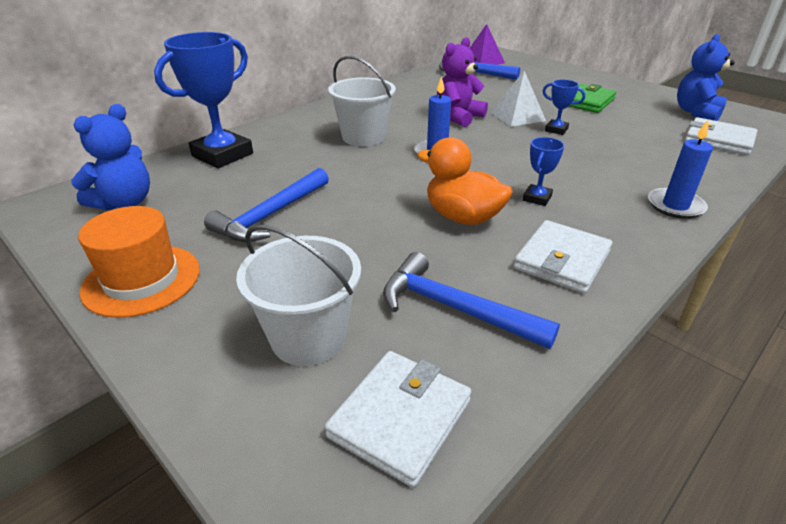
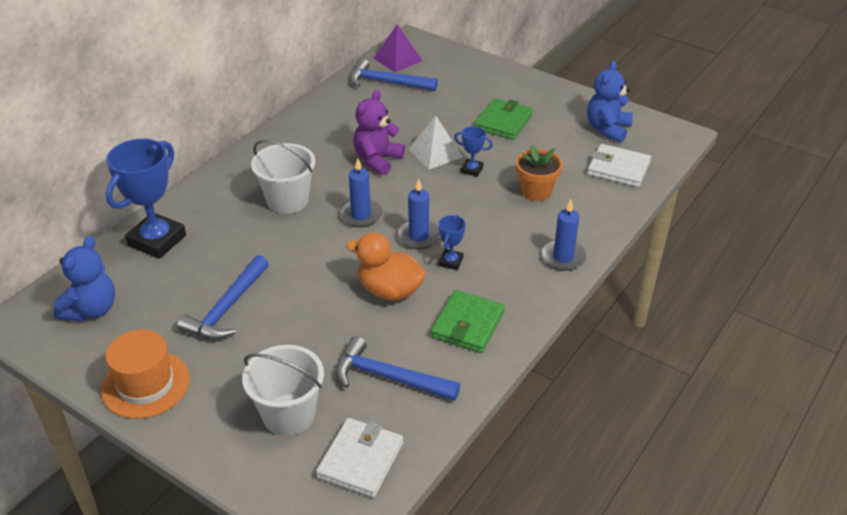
camera: 10 degrees left, 5 degrees up
white wallet [514,220,612,294] -> green wallet [431,290,505,353]
none -> blue candle [397,179,440,249]
none -> orange flower pot [516,145,563,201]

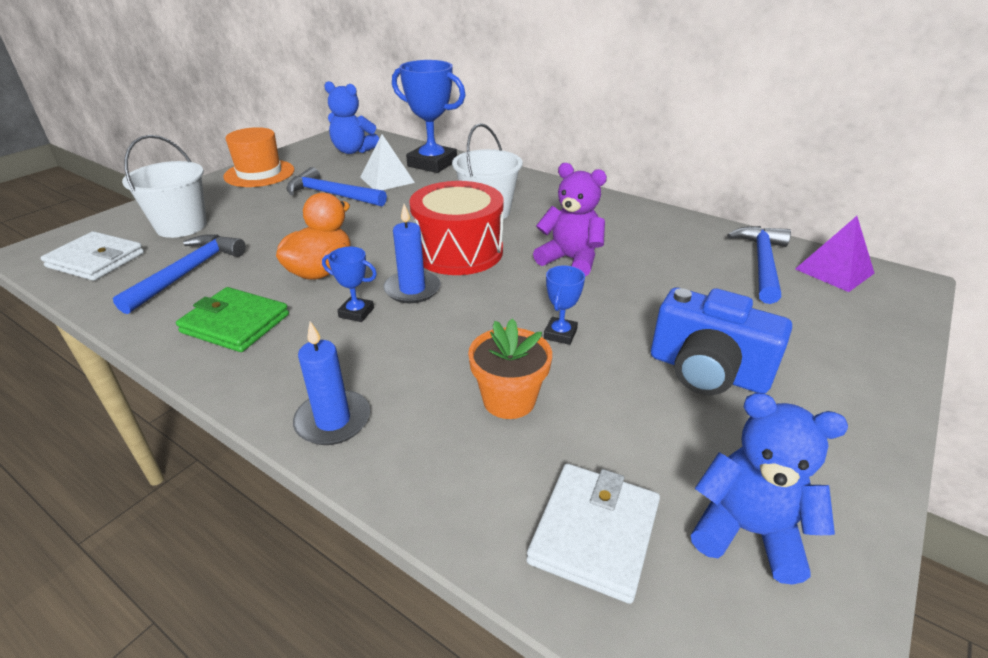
camera: 90 degrees right, 5 degrees down
blue candle [339,158,382,227] -> red drum [409,181,504,275]
white pyramid [408,116,463,170] -> white pyramid moved to [360,134,415,190]
green wallet [474,98,533,140] -> blue camera [651,288,792,395]

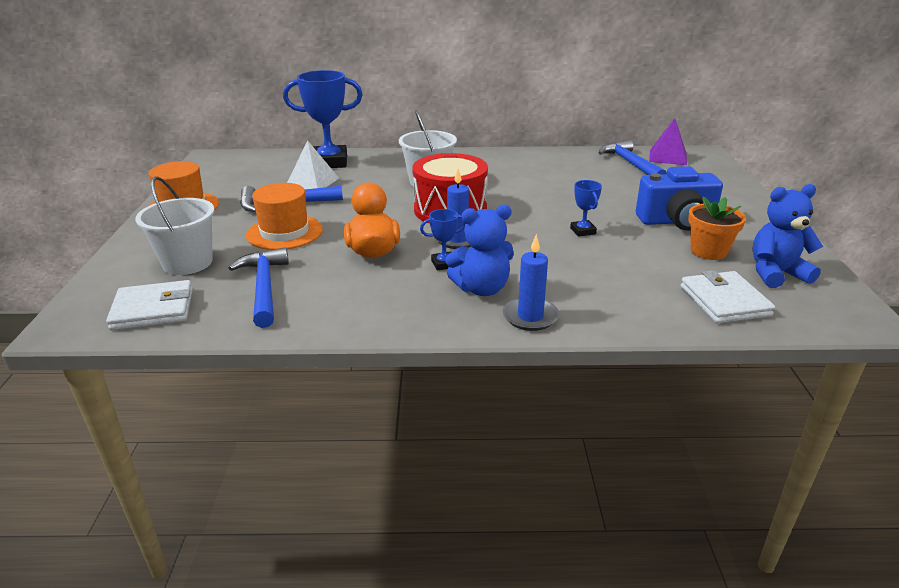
camera: 35 degrees left, 5 degrees down
green wallet [176,287,289,352] -> none
blue teddy bear [324,81,379,154] -> blue teddy bear moved to [445,204,514,296]
orange flower pot [468,319,552,419] -> orange flower pot moved to [688,196,746,260]
purple teddy bear [533,163,607,276] -> none
none -> orange hat [246,183,323,250]

